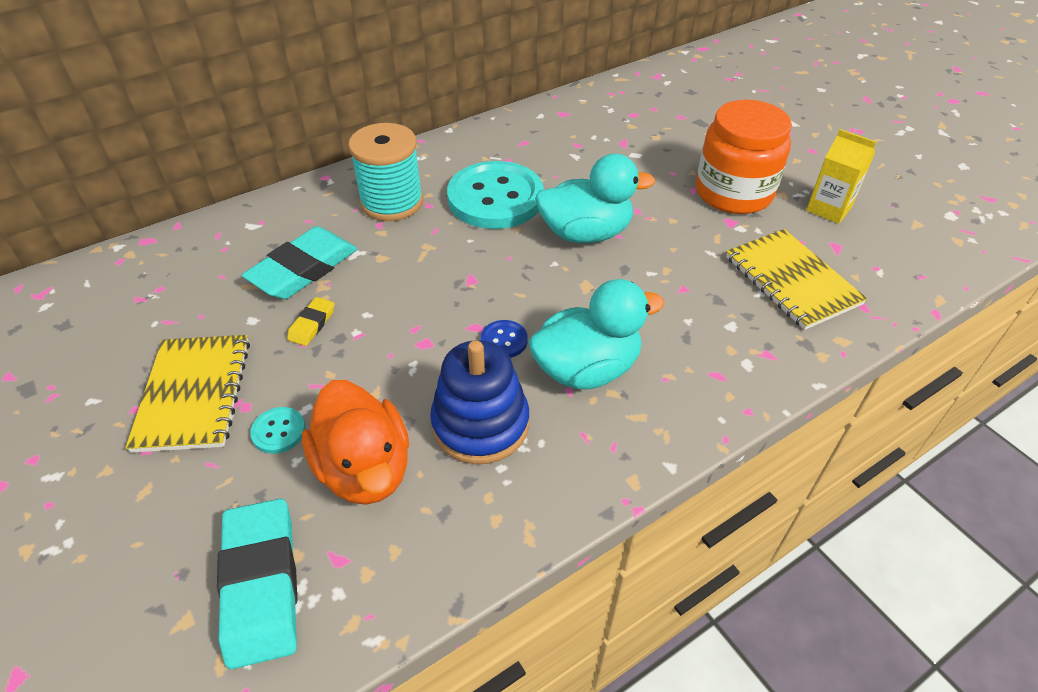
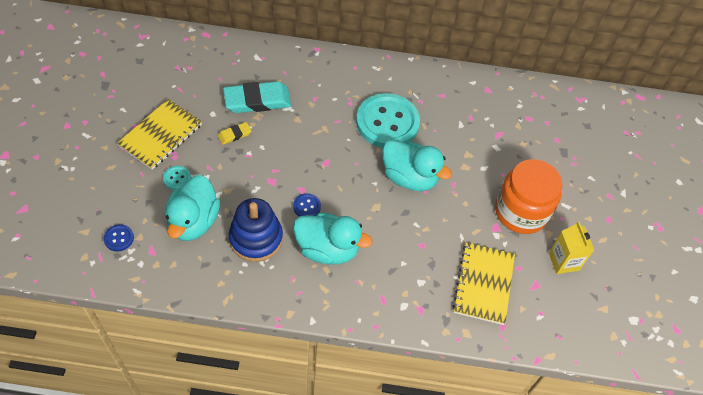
camera: 35 degrees right, 10 degrees up
turquoise eraser [217,499,297,669] -> blue button [104,224,134,251]
orange duck [302,380,409,505] -> turquoise duck [165,175,220,241]
turquoise spool [348,123,423,221] -> none

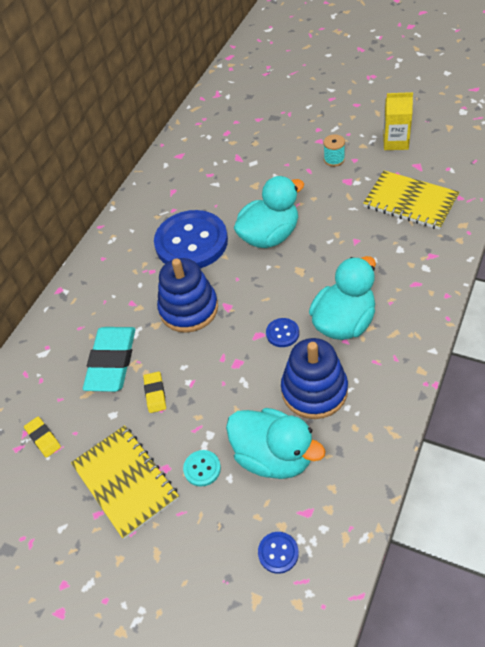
camera: 60 degrees left, 5 degrees down
turquoise button [356,93,420,148] -> blue button [154,210,228,269]
orange jar [495,159,563,234] -> turquoise spool [324,134,345,167]
none -> yellow eraser [24,417,61,458]
none -> blue stacking toy [157,258,218,333]

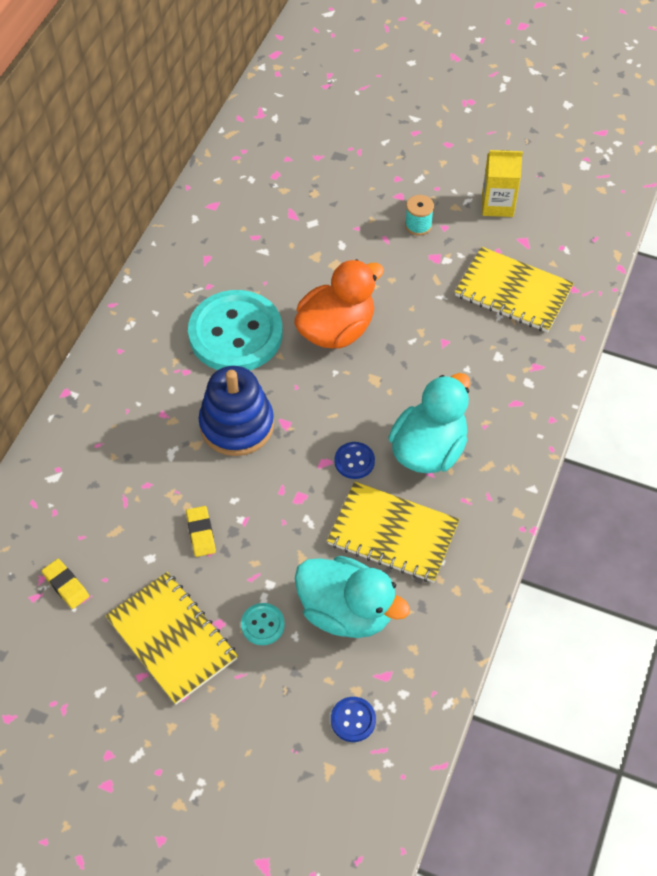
camera: 10 degrees left, 5 degrees up
turquoise eraser [83,327,136,392] -> none
blue button [154,210,228,269] -> turquoise button [188,290,283,370]
turquoise duck [234,176,304,248] -> orange duck [294,259,384,349]
blue stacking toy [281,338,348,419] -> yellow notebook [327,482,460,583]

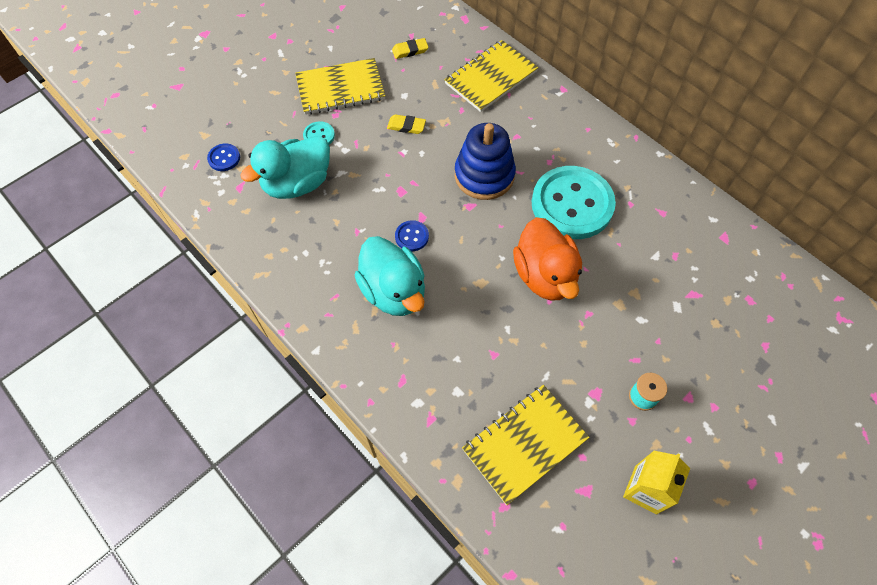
camera: 115 degrees right, 5 degrees up
yellow notebook [327,482,460,583] -> yellow notebook moved to [444,40,538,112]

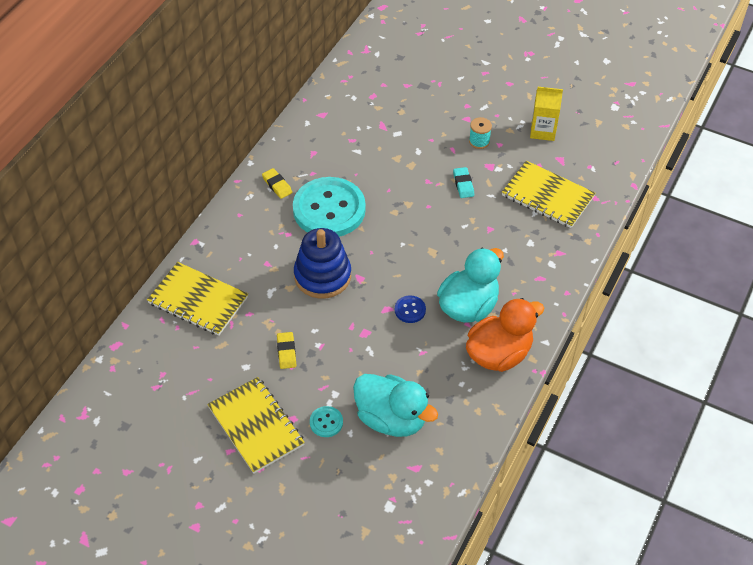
camera: 110 degrees left, 10 degrees down
blue button [207,144,240,171] -> none
yellow eraser [392,38,429,59] -> yellow eraser moved to [262,168,292,199]
orange duck [513,217,582,301] -> orange duck moved to [466,298,544,372]
none -> turquoise eraser [453,167,474,198]

